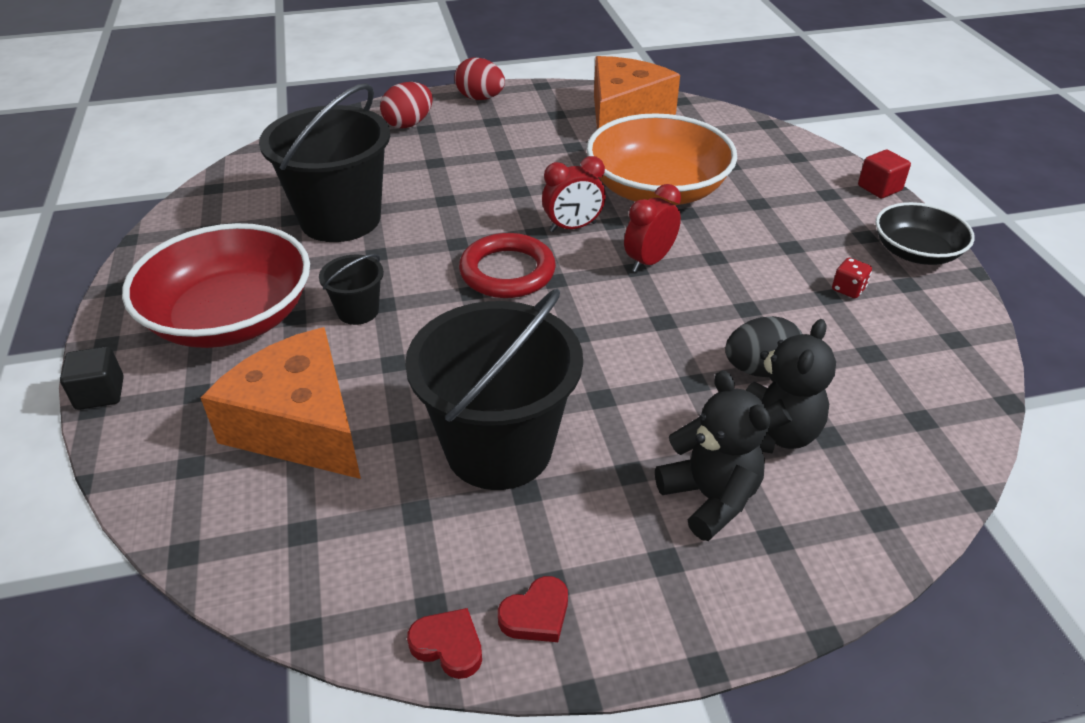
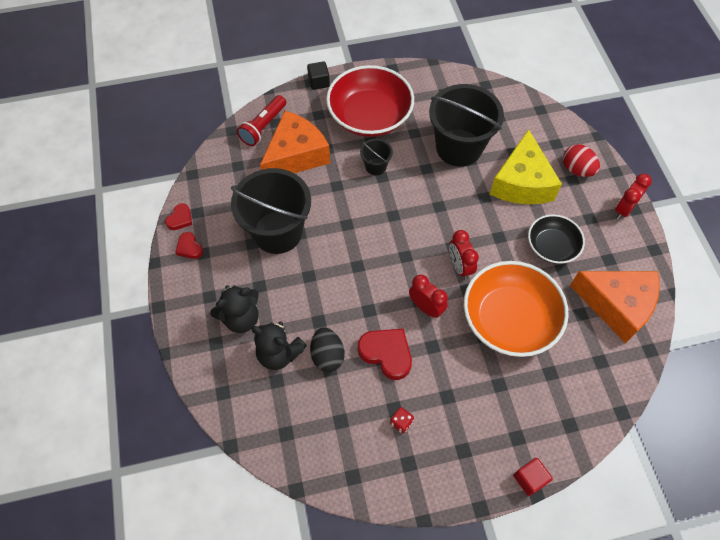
camera: 90 degrees right, 20 degrees up
red egg [454,57,505,100] -> red clock [615,174,652,219]
red ring [459,233,556,298] -> none
black bowl [875,202,975,265] -> black bowl moved to [528,214,585,264]
none -> red flashlight [237,95,286,146]
none -> red heart [358,329,412,380]
none -> yellow cheese [490,129,562,204]

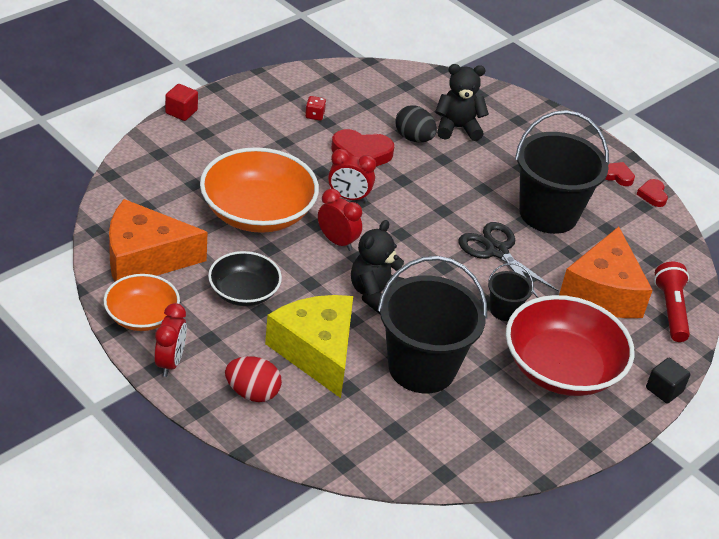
camera: 145 degrees right, 20 degrees down
black teddy bear [210,285,259,333] -> black teddy bear moved to [351,220,405,314]
none -> orange bowl [104,274,180,331]
none -> black scissors [458,222,559,298]

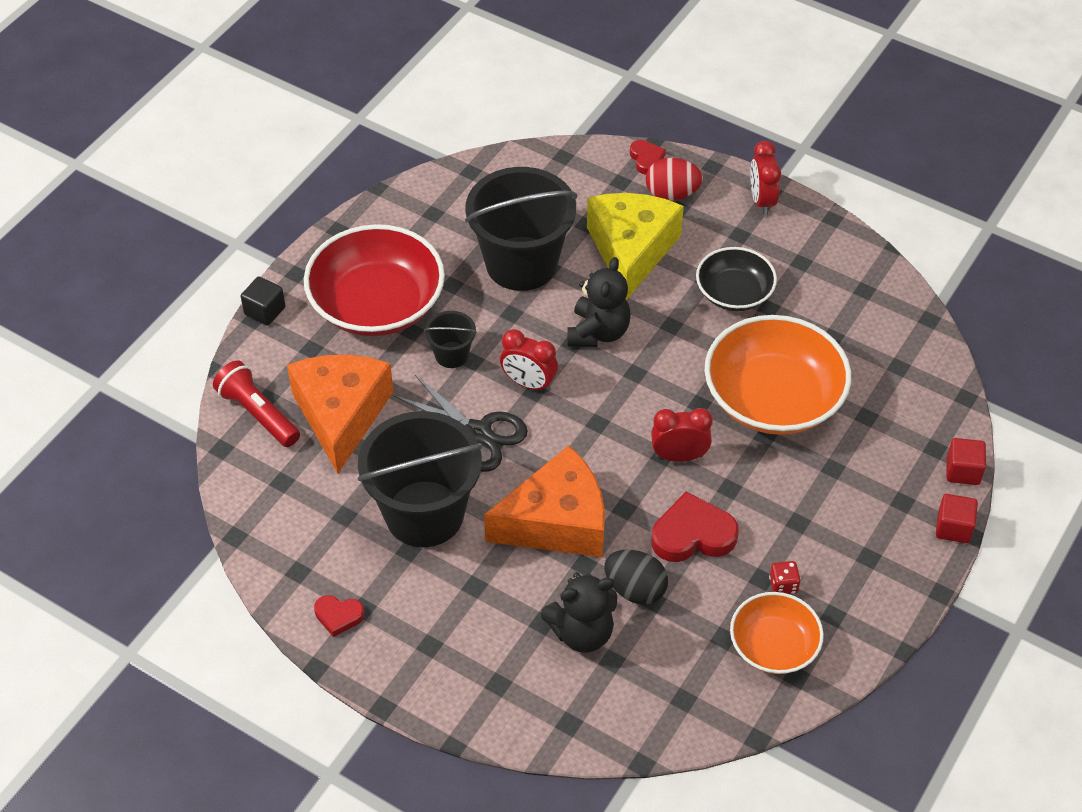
camera: 170 degrees right, 10 degrees up
orange bowl [104,274,180,331] -> orange bowl moved to [730,592,824,674]
orange cheese [109,199,208,282] -> orange cheese moved to [484,446,605,558]
yellow cheese [265,295,353,398] -> yellow cheese turned 135 degrees counterclockwise [587,193,684,300]
red clock [318,189,362,251] -> red clock moved to [500,329,558,392]
red heart [637,179,668,207] -> red heart moved to [630,140,666,175]
red flashlight [654,262,690,342] -> red flashlight turned 150 degrees clockwise [213,360,300,447]
none -> red cube [947,438,986,485]

